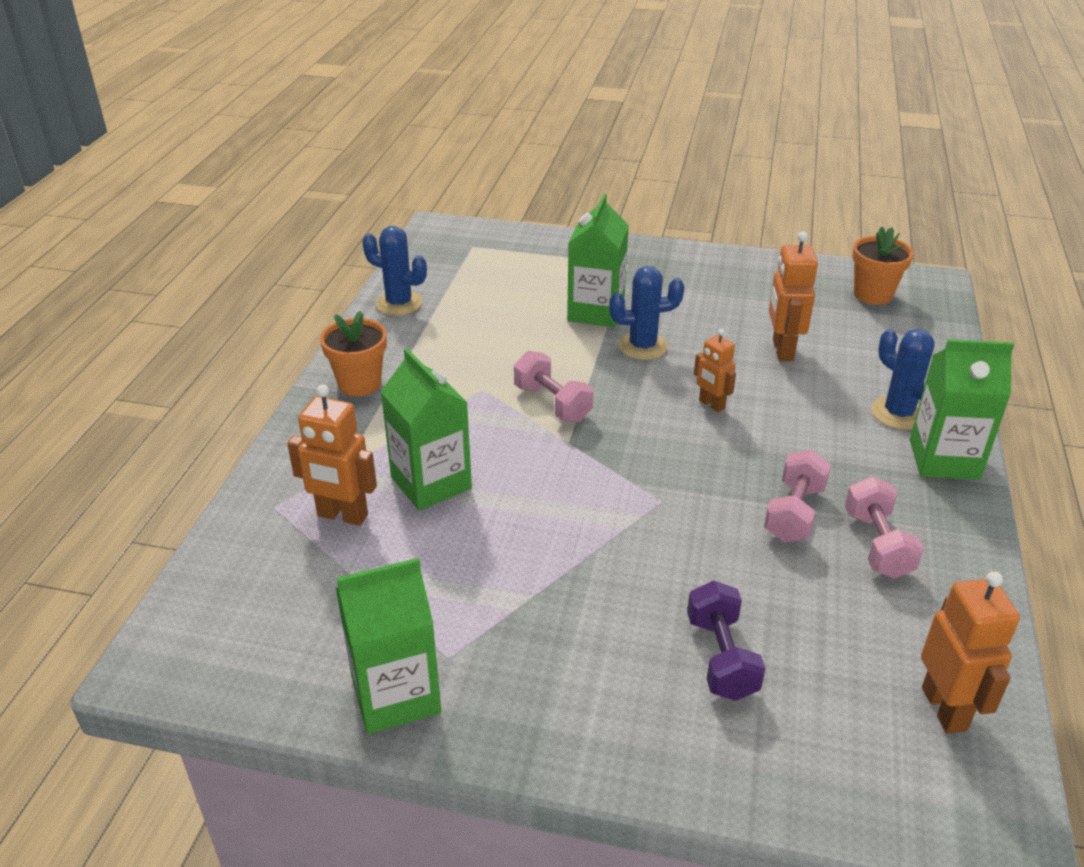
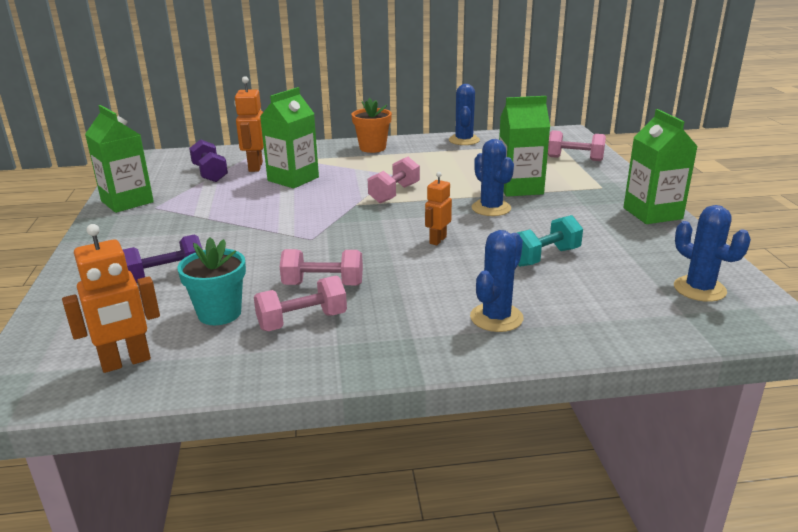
camera: 70 degrees right, 10 degrees down
orange robot [769,231,818,361] -> turquoise dumbbell [517,215,583,267]
orange flower pot [852,226,913,305] -> blue cactus [674,205,751,302]
green carton [910,339,1014,480] -> green carton moved to [623,109,698,224]
none -> turquoise flower pot [177,237,246,325]
none -> purple dumbbell [189,139,228,182]
none -> pink dumbbell [548,130,606,161]

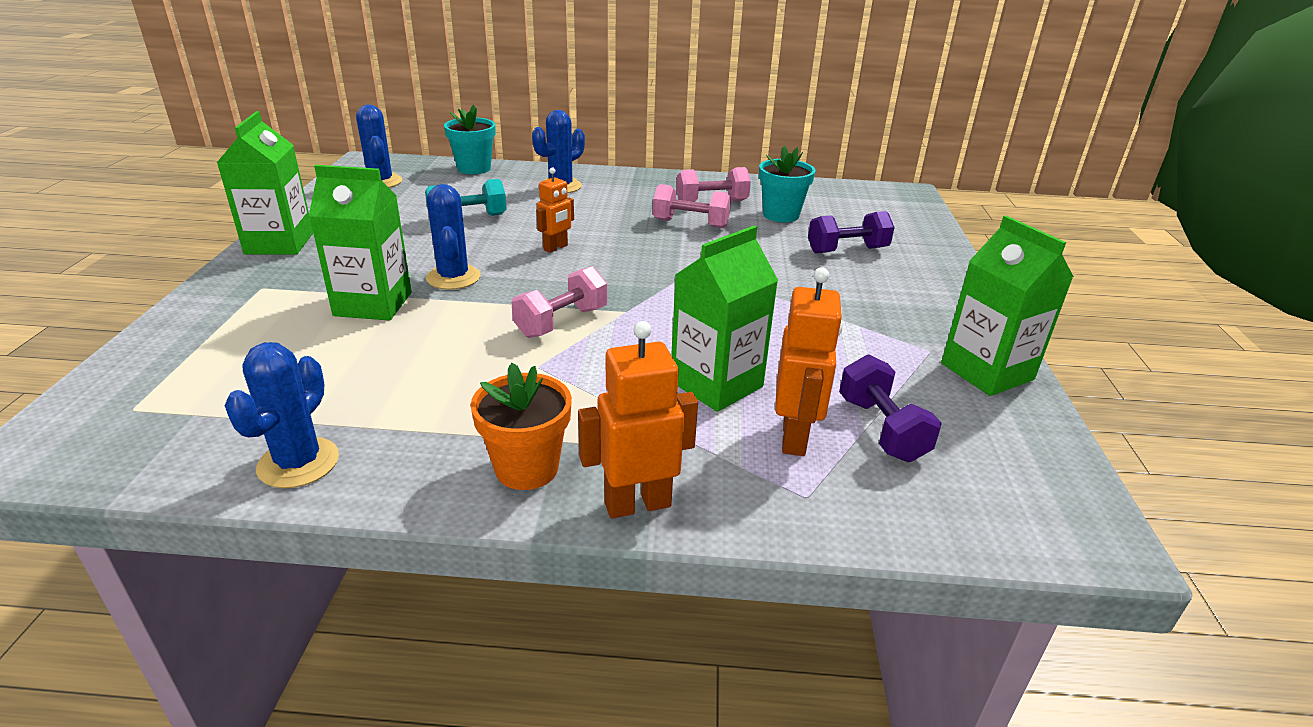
camera: 170 degrees left, 5 degrees up
orange robot [62,224,160,373] -> orange robot moved to [578,321,698,519]
pink dumbbell [548,130,606,161] -> none
none -> turquoise flower pot [444,104,495,174]

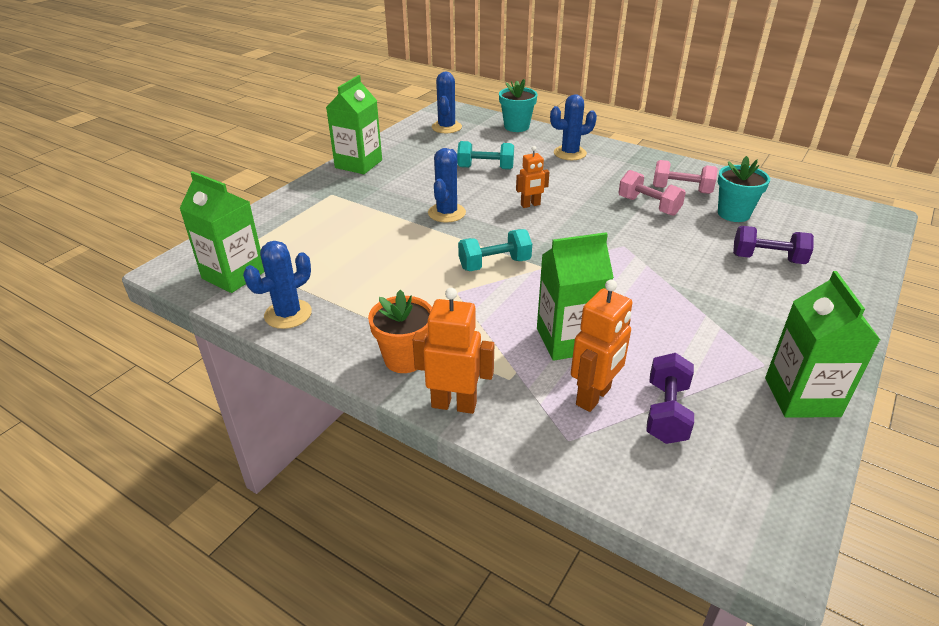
camera: 30 degrees right, 5 degrees up
green carton [309,165,412,321] -> green carton moved to [179,171,264,293]
pink dumbbell [511,266,607,338] -> turquoise dumbbell [458,229,532,271]

